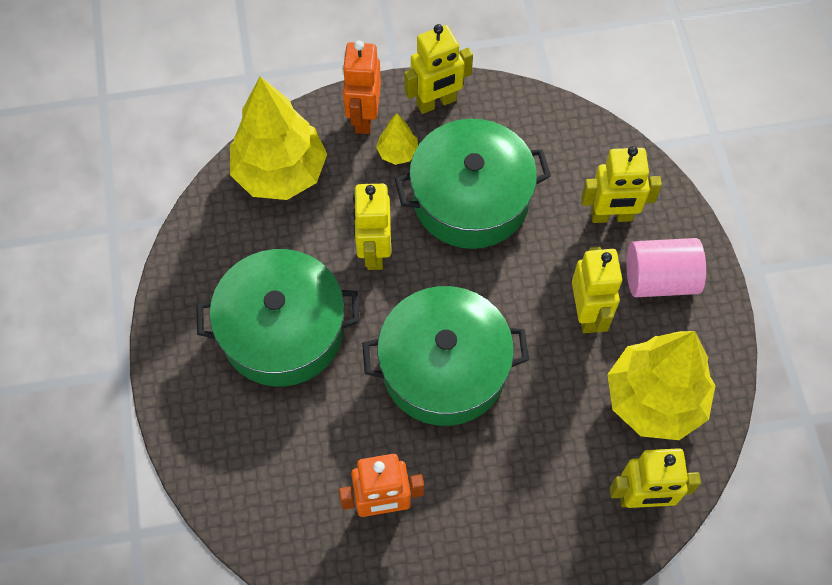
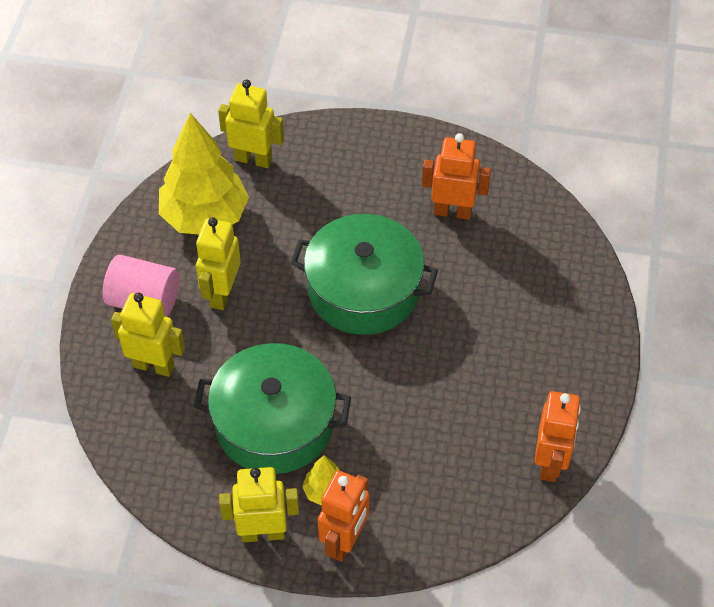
camera: 160 degrees left, 10 degrees down
green pot [197,249,360,386] -> none
yellow tree [230,77,327,200] -> none
yellow robot [353,184,391,270] -> none
none -> orange robot [535,391,581,482]

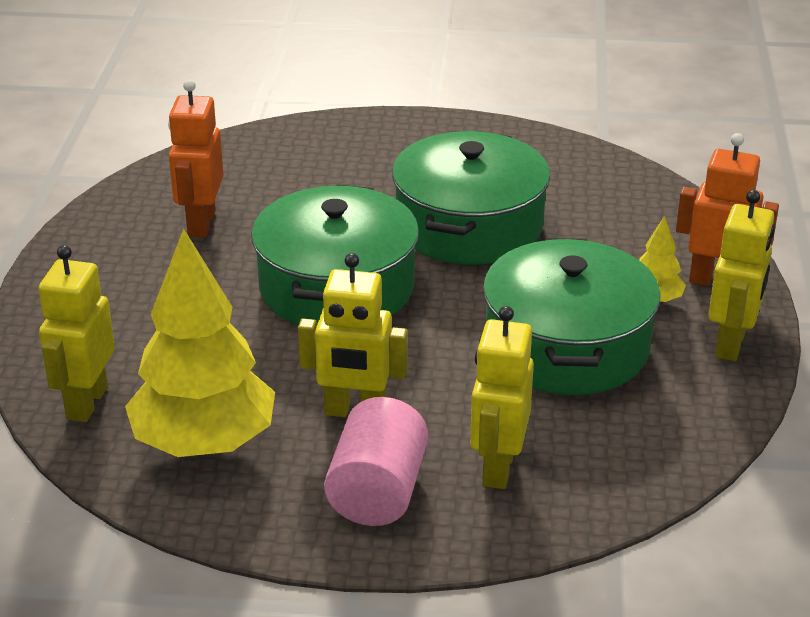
camera: 95 degrees left, 20 degrees down
yellow robot [219,467,299,542] -> yellow robot turned 150 degrees counterclockwise [708,190,775,361]
orange robot [535,391,581,482] -> none
none -> green pot [392,131,550,264]

